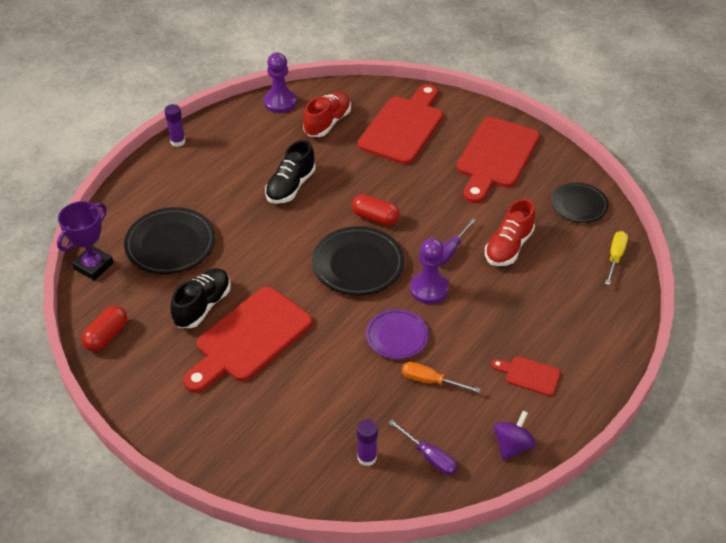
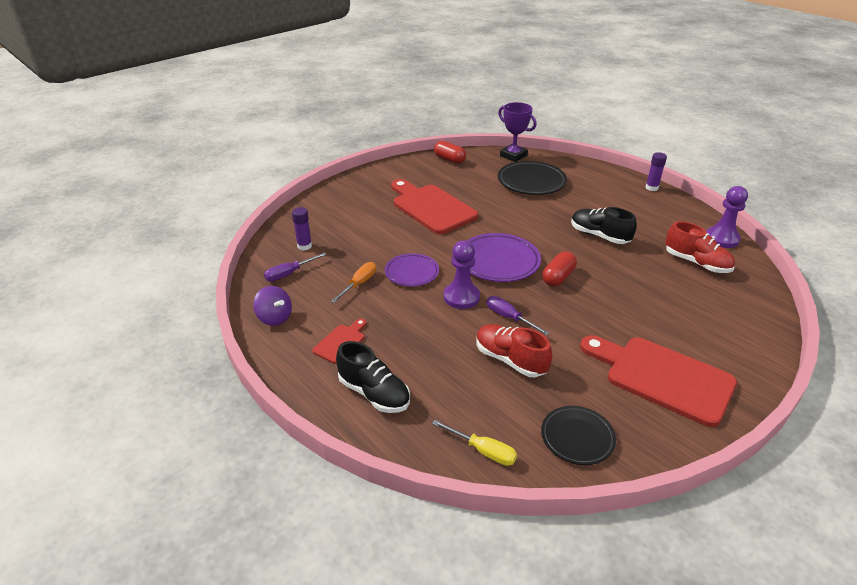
camera: 100 degrees right, 10 degrees down
black shoe [170,268,231,328] -> black shoe moved to [336,341,410,413]
black plate [312,226,404,296] -> purple plate [467,233,541,282]
red cutting board [358,84,443,165] -> none

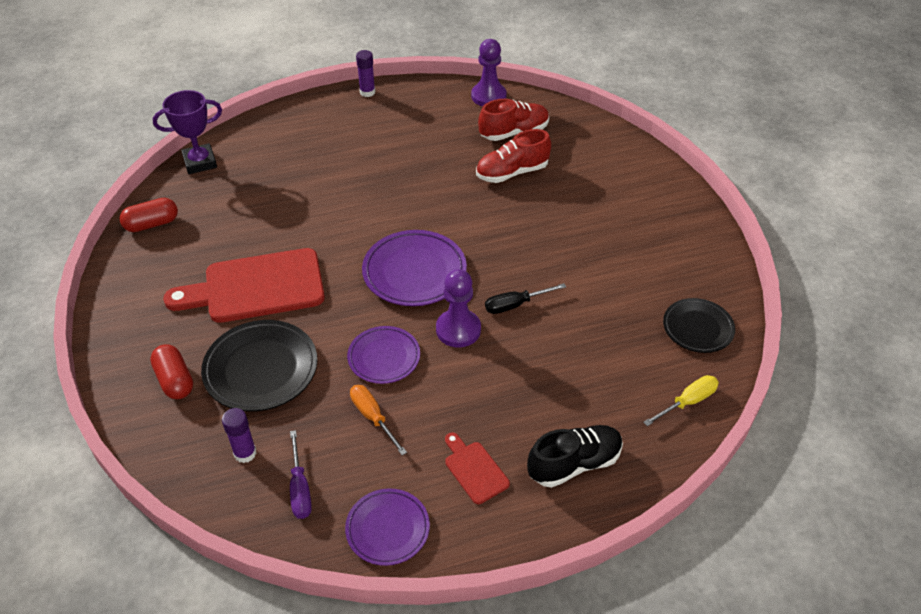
camera: 65 degrees left, 10 degrees up
purple spinning top [253,286,292,326] -> purple plate [345,488,430,566]
red shoe [476,324,552,377] -> red shoe moved to [476,129,551,183]
purple screwdriver [487,296,549,335] -> black screwdriver [485,283,566,314]
black plate [498,161,567,195] -> black plate moved to [201,320,318,412]
red capsule [542,251,577,286] -> red capsule moved to [150,344,193,399]
black shoe [571,207,637,244] -> none
red cutting board [580,335,737,427] -> none

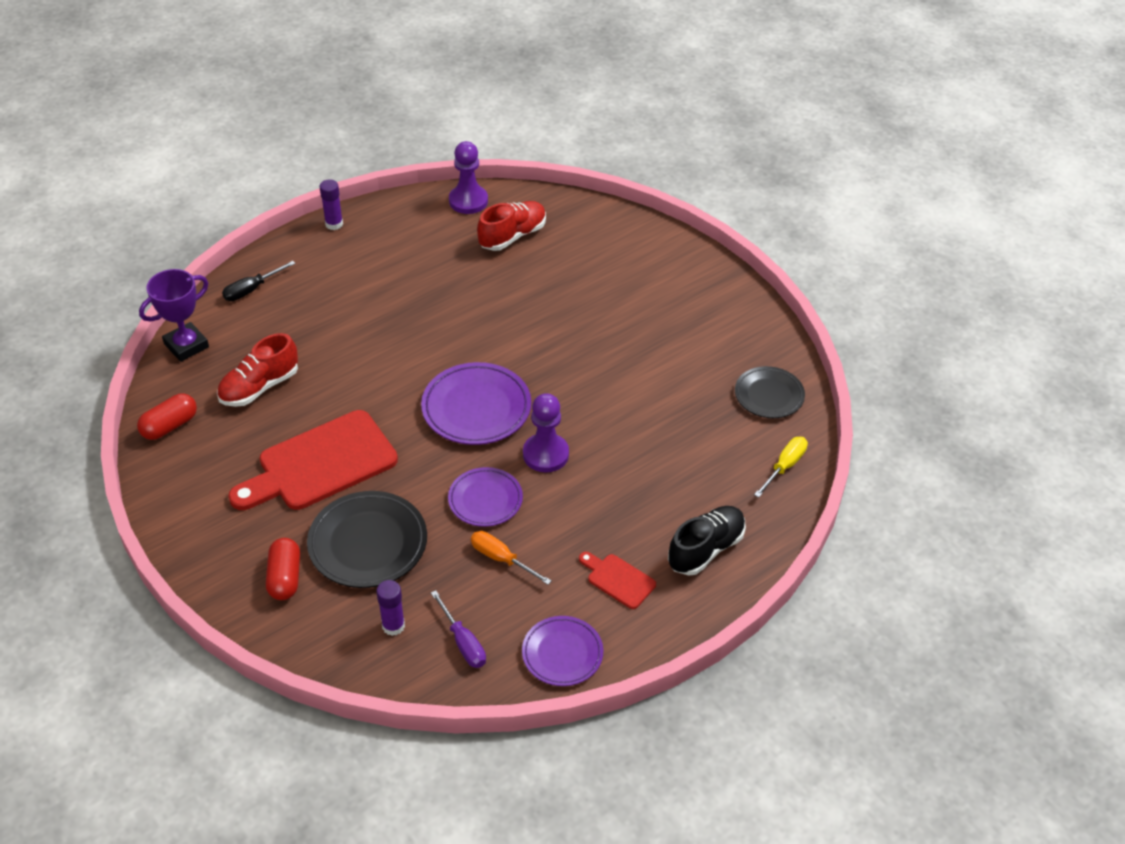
camera: 20 degrees left, 0 degrees up
red capsule [150,344,193,399] -> red capsule turned 45 degrees clockwise [266,538,300,600]
red shoe [476,129,551,183] -> red shoe moved to [217,333,298,407]
black screwdriver [485,283,566,314] -> black screwdriver moved to [222,261,296,301]

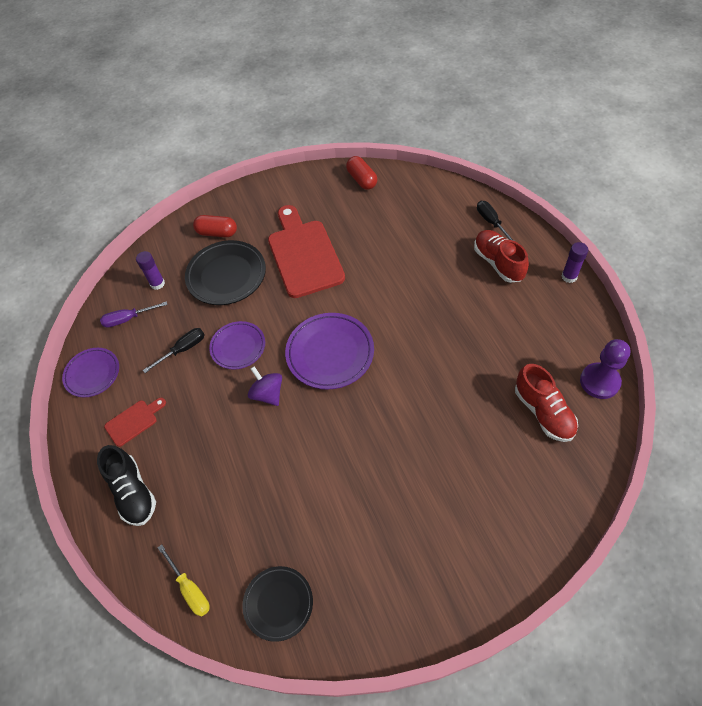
camera: 110 degrees right, 10 degrees up
purple trophy [139,269,209,362] -> none
red shoe [217,333,298,407] -> red shoe moved to [474,230,529,283]
orange screwdriver [471,531,552,585] -> black screwdriver [143,328,205,373]
purple pawn [523,393,569,472] -> purple spinning top [248,366,282,406]

